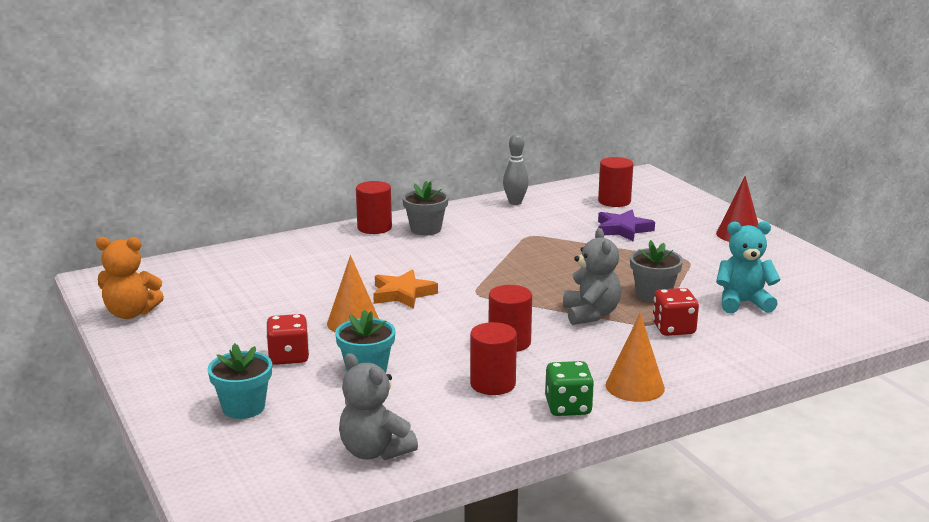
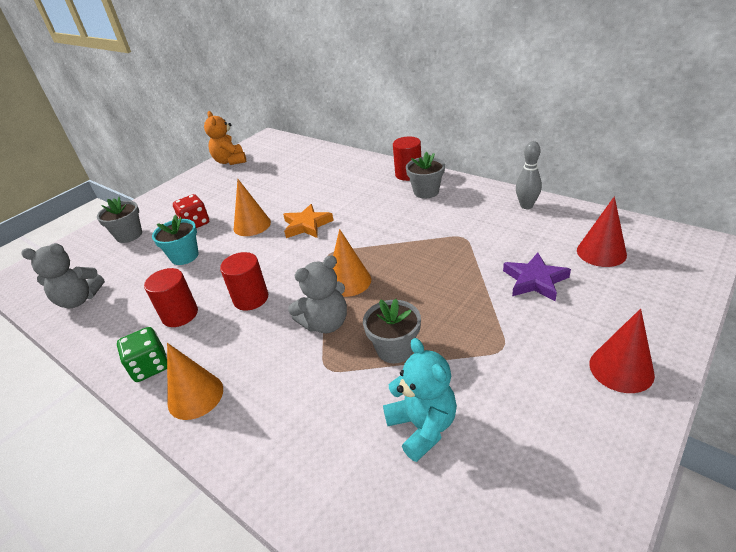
camera: 70 degrees right, 15 degrees up
turquoise flower pot [207,343,272,419] -> grey flower pot [97,197,142,243]
grey teddy bear [339,353,418,460] -> grey teddy bear turned 120 degrees counterclockwise [21,243,105,308]
red cylinder [598,157,633,207] -> red cone [577,196,627,267]
red dice [652,288,699,336] -> none
none -> orange cone [333,229,371,297]

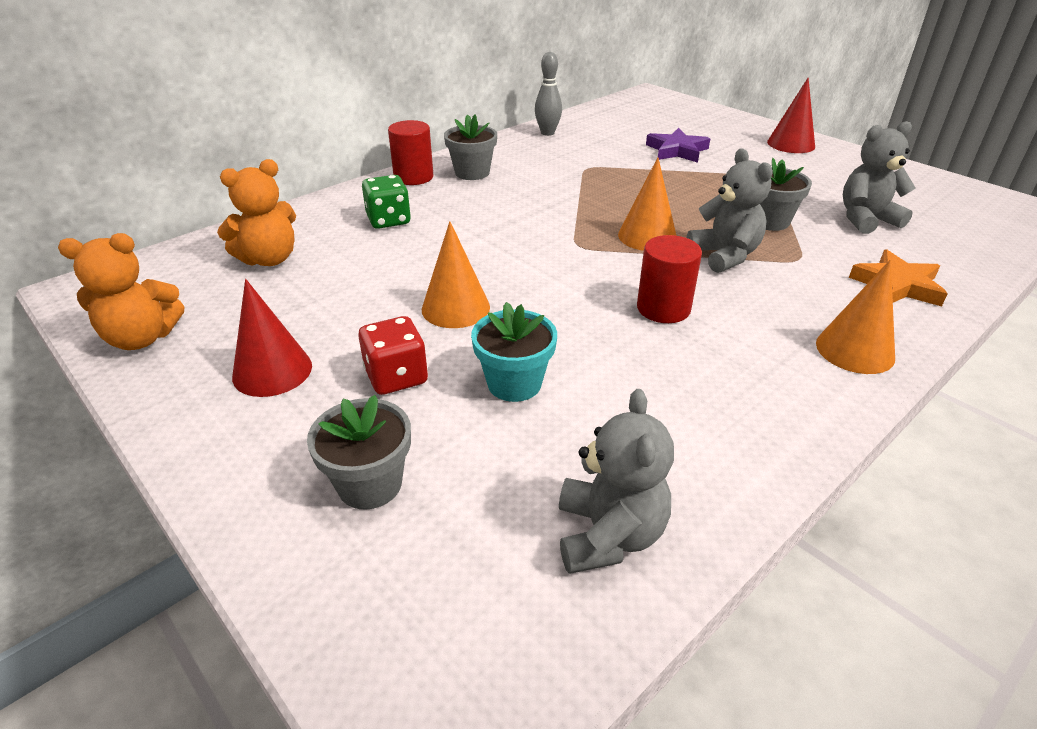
camera: 85 degrees left, 0 degrees up
green dice [117,327,167,382] -> green dice moved to [362,175,411,229]
red cylinder [144,268,198,327] -> none
orange star [283,204,334,238] -> orange star moved to [849,249,948,306]
turquoise teddy bear [383,338,457,462] -> grey teddy bear [843,121,916,234]
red cone [577,196,627,267] -> red cone moved to [232,279,312,397]
none -> orange teddy bear [217,159,296,266]

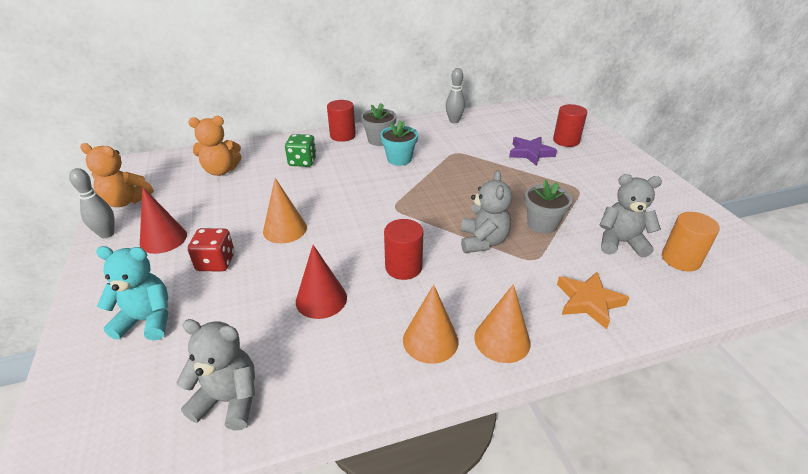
camera: 25 degrees right, 0 degrees up
grey flower pot [307,395,411,510] -> turquoise teddy bear [96,246,168,341]
turquoise flower pot [471,302,557,402] -> turquoise flower pot moved to [380,120,418,166]
grey teddy bear [559,389,674,574] -> grey teddy bear turned 105 degrees counterclockwise [177,319,255,430]
orange cone [618,157,677,251] -> orange cone moved to [403,285,459,364]
red cone [767,77,815,153] -> red cone moved to [296,245,347,319]
none -> grey bowling pin [69,168,115,238]
none -> red cylinder [553,104,588,147]
none -> orange cylinder [662,212,720,271]

